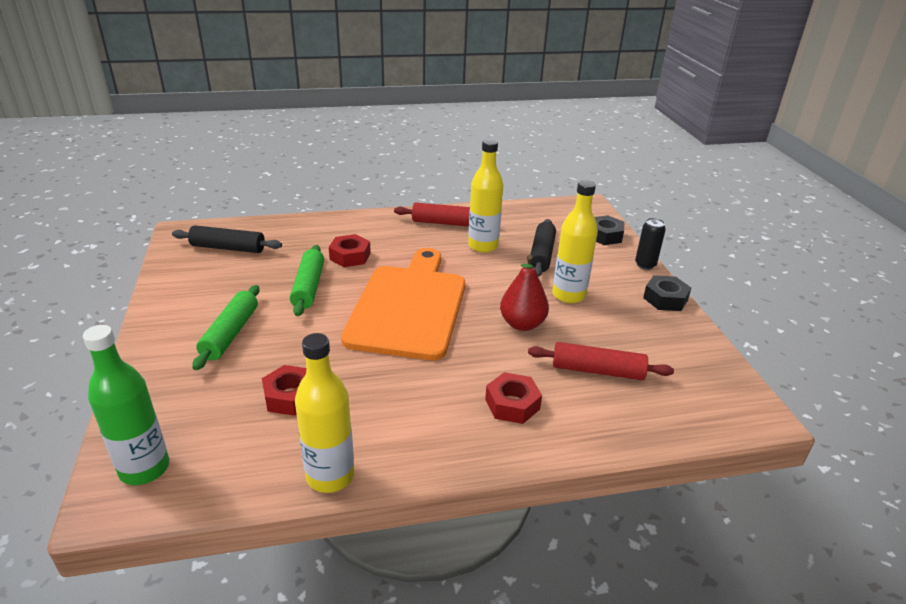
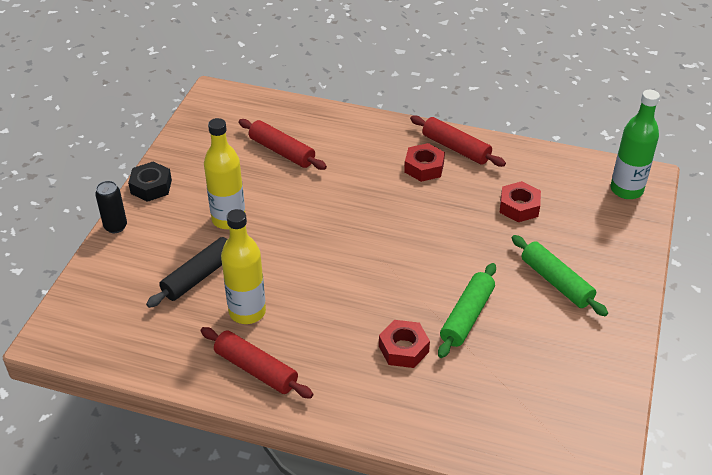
camera: 150 degrees left, 10 degrees up
black rolling pin [172,225,282,253] -> none
green rolling pin [193,285,260,370] -> green rolling pin turned 75 degrees counterclockwise [512,235,608,316]
yellow bottle [295,333,354,493] -> none
orange cutting board [341,248,465,360] -> none
red nut [485,372,542,424] -> red nut moved to [404,143,445,182]
red pear [500,255,549,331] -> none
black nut [595,215,624,245] -> none
none -> red rolling pin [410,115,506,167]

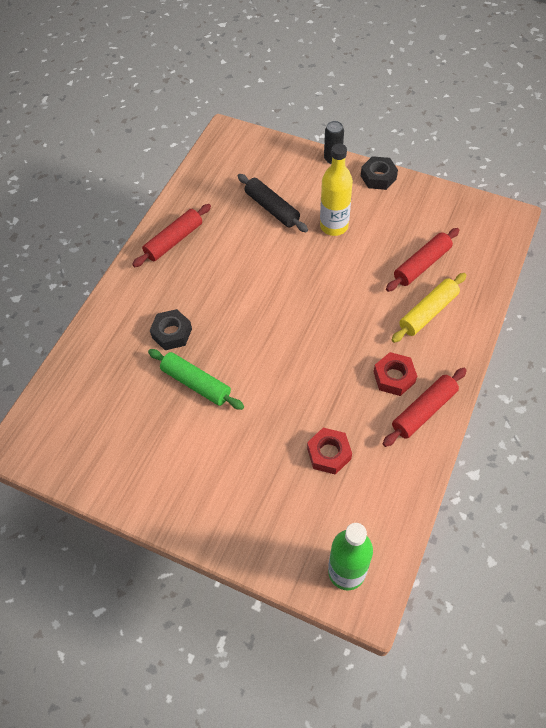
camera: 100 degrees right, 15 degrees up
yellow bottle [221,209,266,324] -> none
red nut [379,320,430,368] -> black nut [149,309,192,350]
green rolling pin [512,235,608,316] -> none
none -> yellow rolling pin [392,273,467,343]

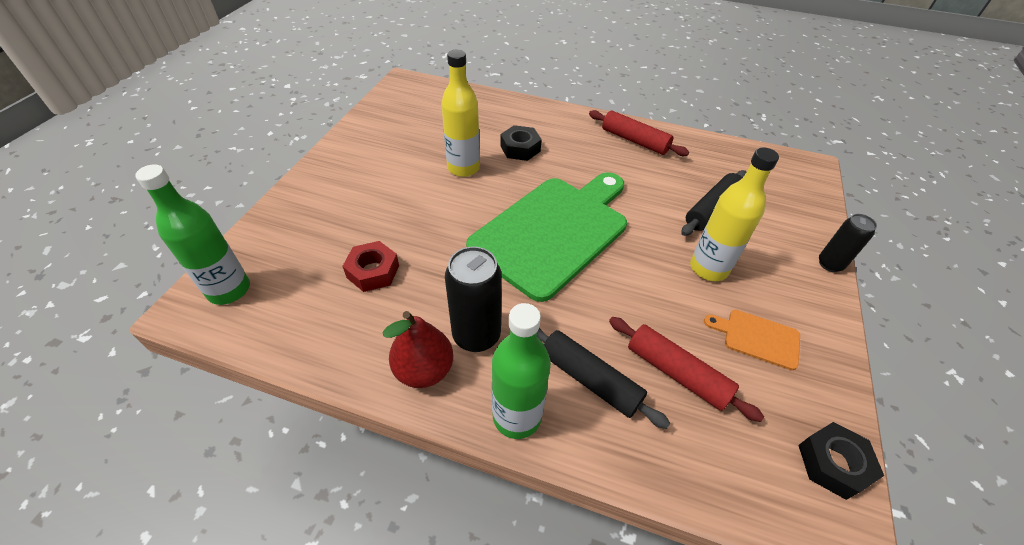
camera: 80 degrees right, 10 degrees down
green rolling pin [148,349,244,410] -> yellow bottle [441,50,480,177]
black nut [361,156,398,190] -> black nut moved to [798,422,884,500]
red nut [373,352,417,396] -> black can [445,247,502,352]
red rolling pin [383,368,467,447] -> red pear [383,311,453,388]
yellow rolling pin [392,273,467,343] -> black rolling pin [537,328,670,429]
none -> green cutting board [466,172,627,302]
none -> green bottle [492,303,551,439]
none -> orange cutting board [704,310,800,370]

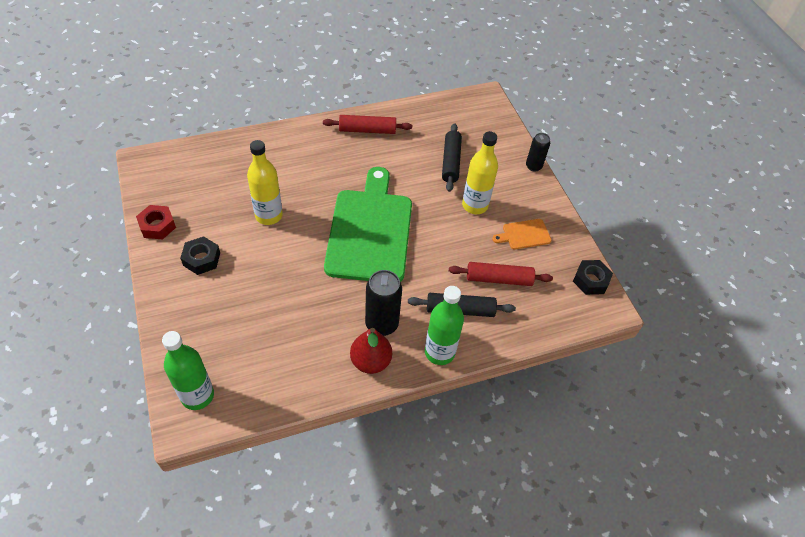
camera: 40 degrees left, 5 degrees up
red nut [342,241,399,292] -> red nut moved to [136,205,176,240]
black nut [500,125,542,161] -> black nut moved to [180,236,220,275]

